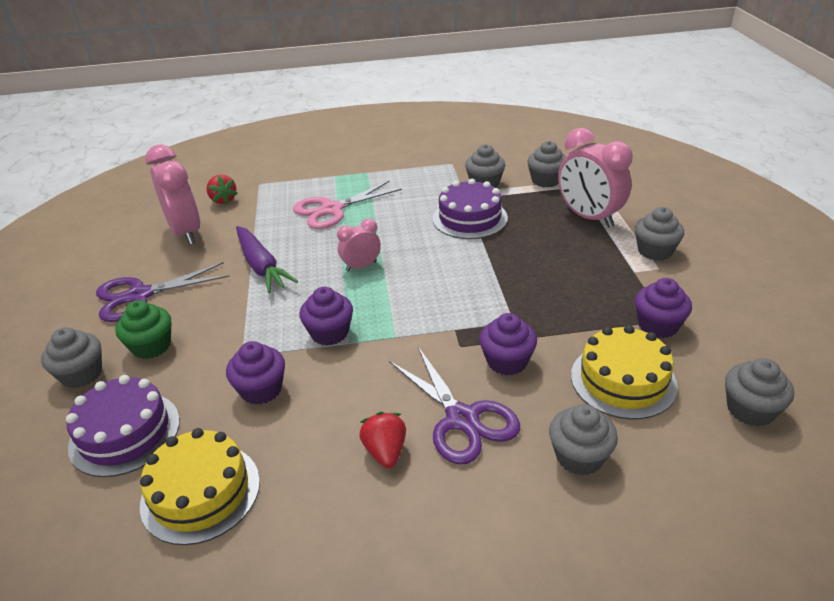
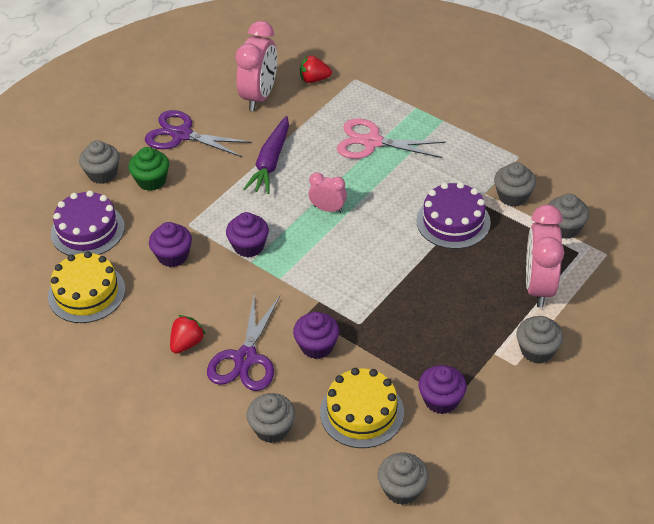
camera: 45 degrees right, 10 degrees up
red strawberry [206,174,238,205] -> red strawberry turned 75 degrees clockwise [300,55,332,83]

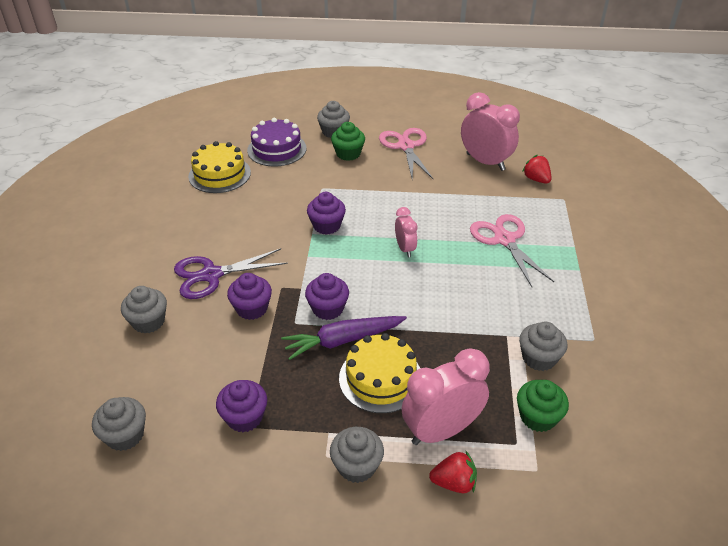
camera: 55 degrees right, 5 degrees down
purple scissors [145,110,252,157] -> pink scissors [379,128,433,181]
purple cupcake [149,222,192,267] -> purple cupcake moved to [305,273,349,320]
red strawberry [170,315,206,354] -> red strawberry moved to [429,451,477,493]
pink clock [236,21,277,111] -> pink clock turned 120 degrees counterclockwise [461,92,520,171]
purple carrot [243,116,289,194] -> purple carrot moved to [281,316,407,360]
yellow cake [320,368,404,448] -> yellow cake moved to [339,333,420,413]
purple cake [416,182,491,249] -> none
grey cupcake [548,194,589,239] -> green cupcake [517,380,569,432]

